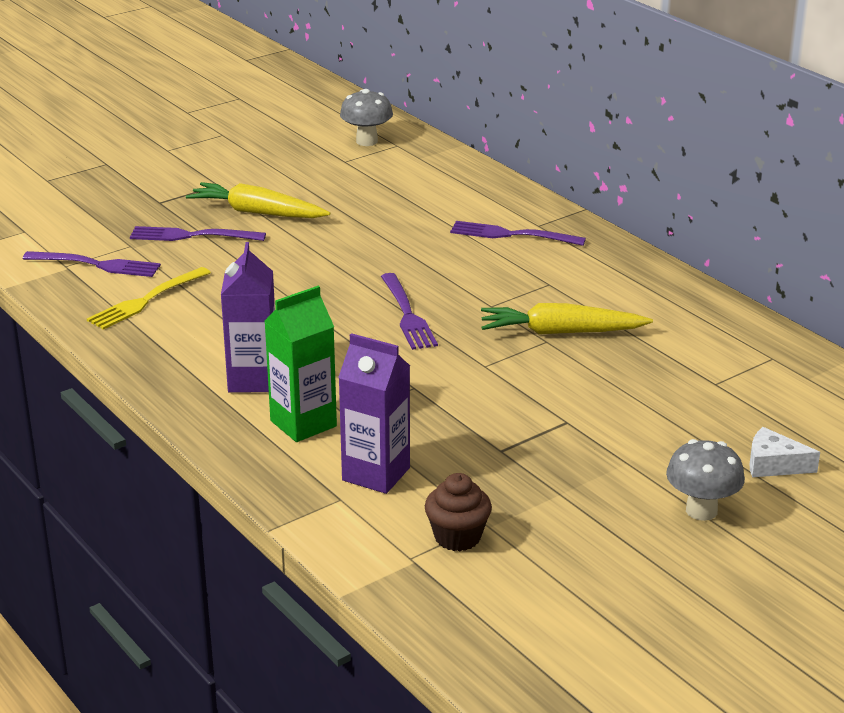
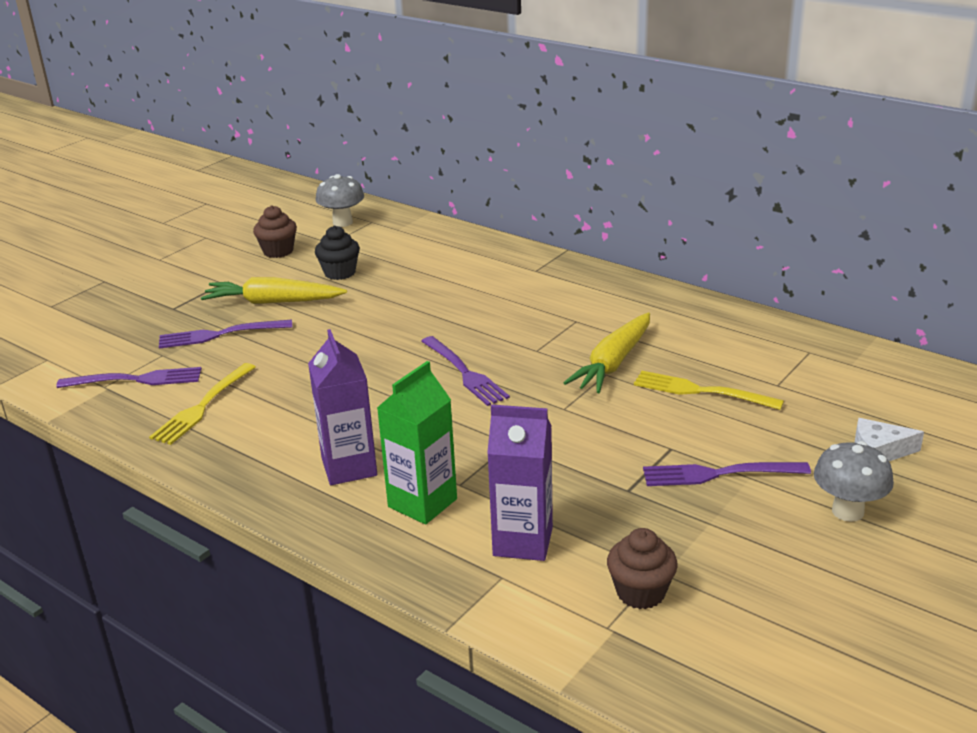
camera: 15 degrees left, 0 degrees up
purple fork [450,221,586,246] -> purple fork moved to [643,462,811,486]
yellow carrot [481,303,653,335] -> yellow carrot turned 45 degrees counterclockwise [564,312,650,393]
none -> brown cupcake [253,205,297,258]
none -> black cupcake [315,226,360,280]
none -> yellow fork [634,371,784,410]

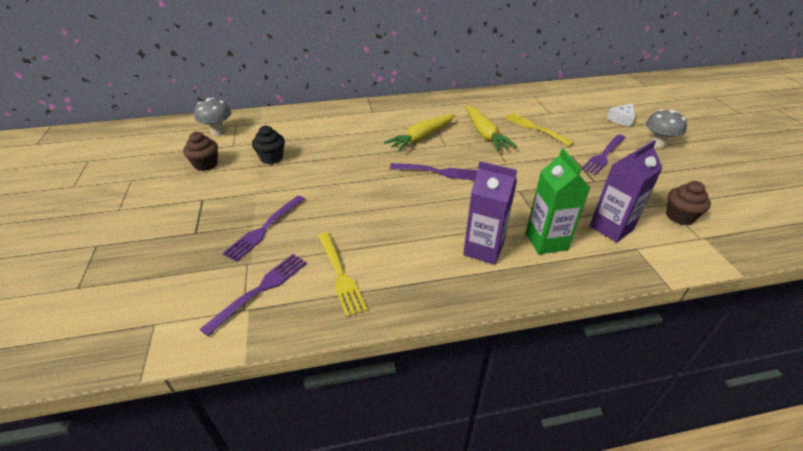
camera: 50 degrees left, 10 degrees up
yellow carrot [201,277,347,304] -> yellow carrot moved to [384,114,455,152]
yellow fork [634,371,784,410] -> yellow fork turned 75 degrees clockwise [504,113,574,146]

